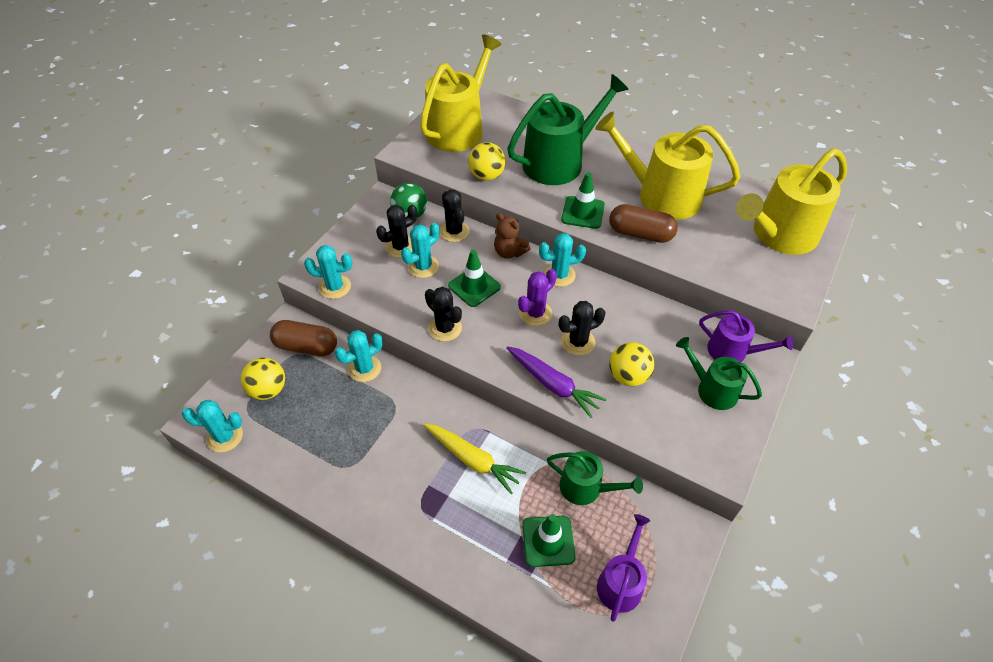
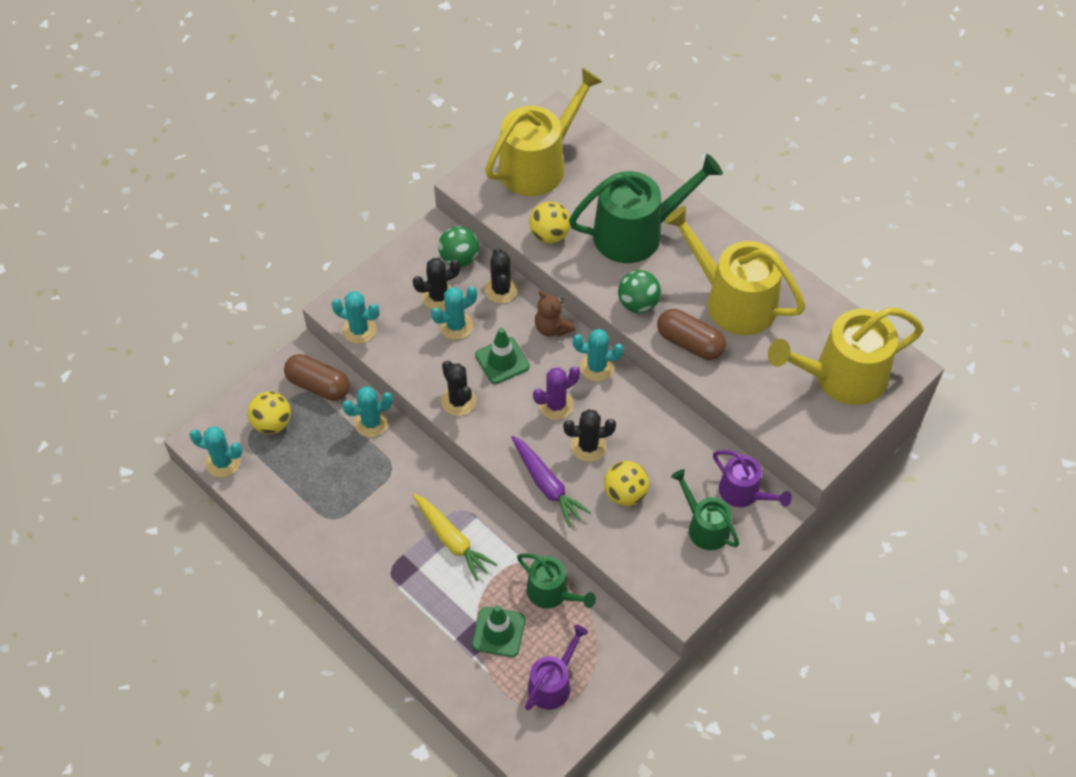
camera: 15 degrees right, 5 degrees up
green traffic cone [561,172,605,229] -> green ball [618,270,661,313]

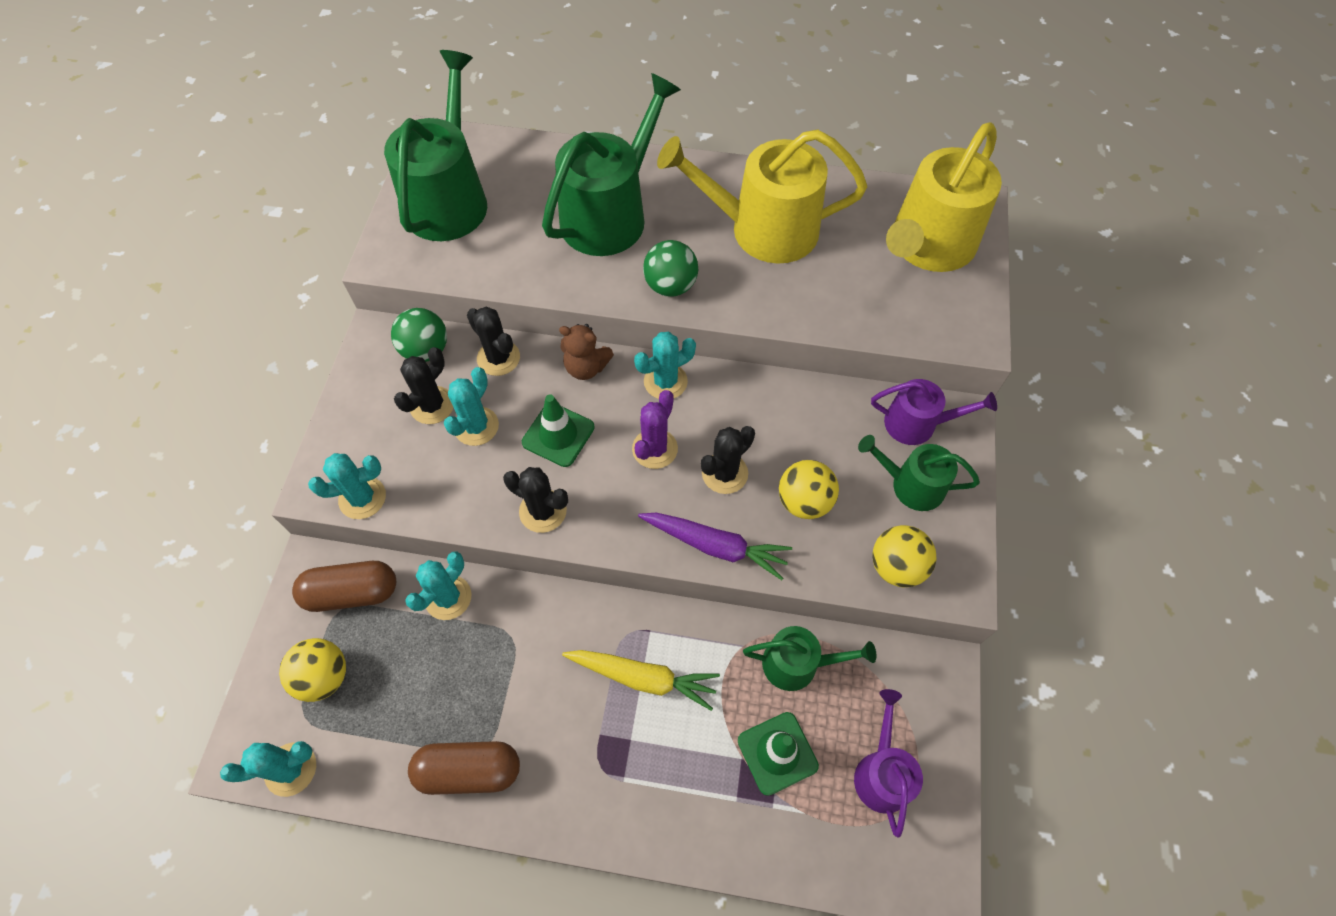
camera: 35 degrees left, 5 degrees up
yellow watering can [485,68,603,196] -> green watering can [384,50,487,241]
yellow ball [529,202,570,243] -> yellow ball moved to [872,525,937,587]
brown capsule [657,309,726,360] -> brown capsule moved to [408,741,520,795]

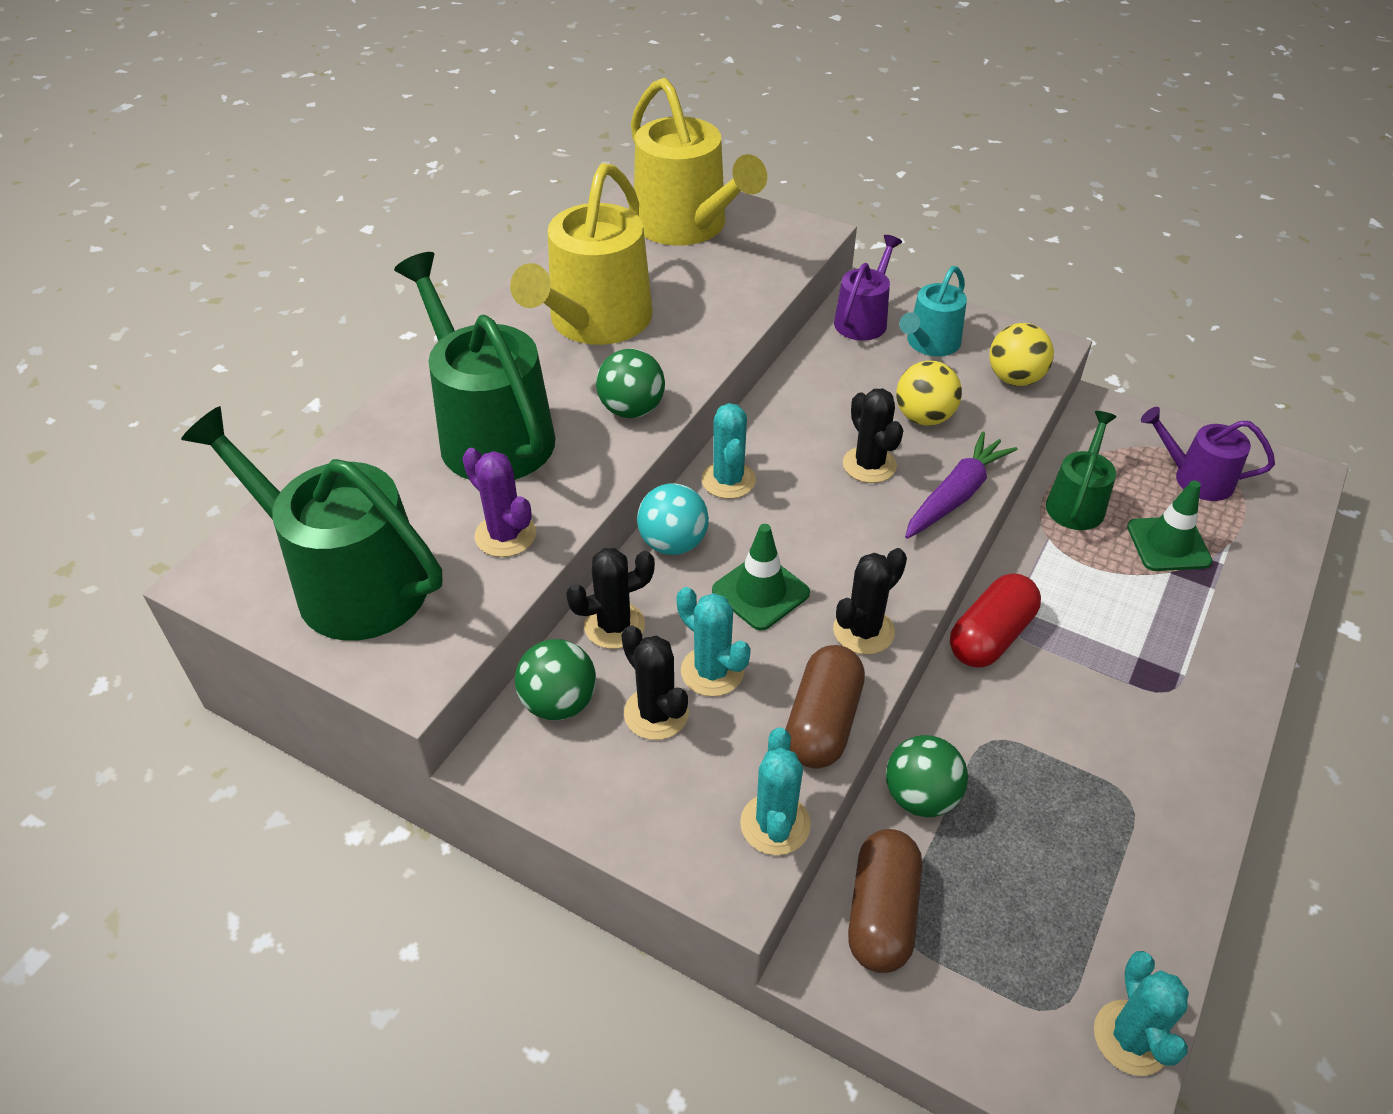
camera: 70 degrees left, 15 degrees down
yellow ball [279,638,346,702] -> none
turquoise cactus [405,552,471,620] -> green ball [886,735,968,817]
brown capsule [408,741,520,795] -> brown capsule moved to [785,645,865,769]
brown teddy bear [559,324,614,380] -> turquoise ball [637,483,709,555]
yellow carrot [562,650,720,711] -> none
purple cactus [632,390,678,469] -> purple cactus moved to [462,448,536,557]
green watering can [858,435,980,511] -> turquoise watering can [899,266,967,356]
none -> red capsule [950,573,1041,668]

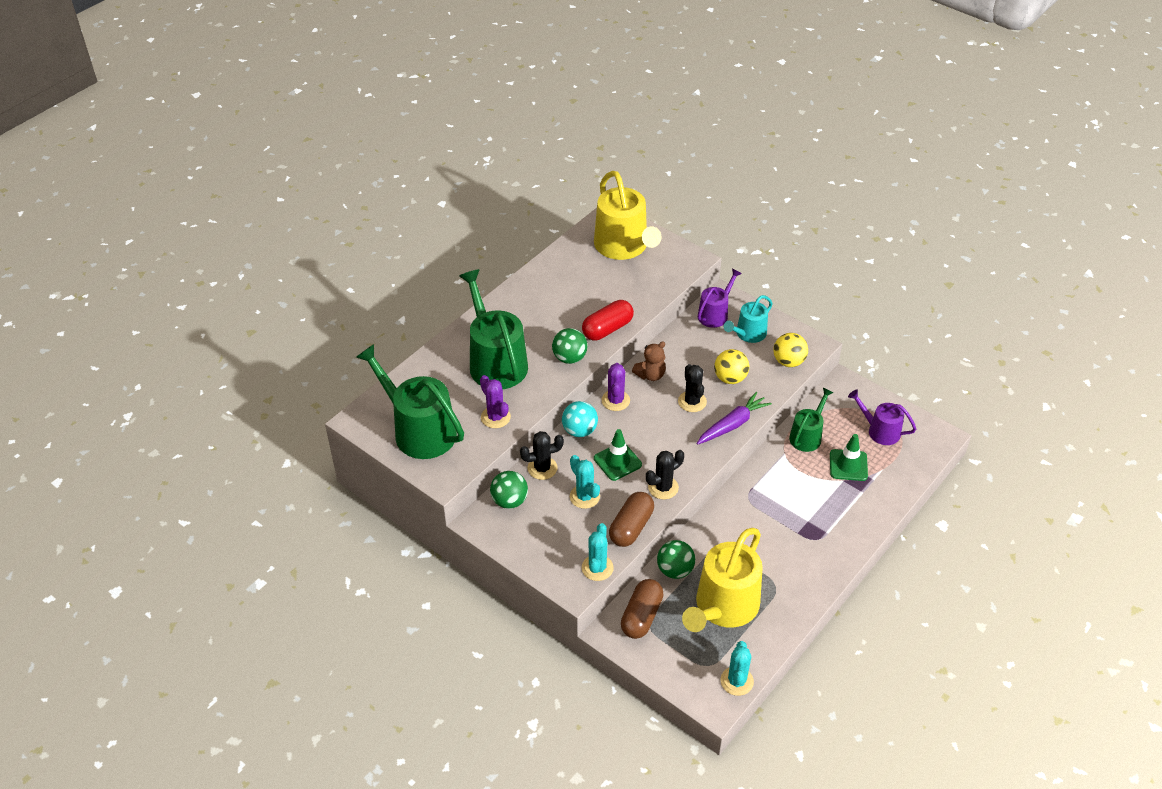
camera: 10 degrees right, 0 degrees up
yellow watering can [510,163,653,345] -> yellow watering can moved to [682,528,763,632]
black cactus [621,625,689,740] -> none
turquoise cactus [701,403,756,499] -> purple cactus [601,363,630,411]
red capsule [950,573,1041,668] -> red capsule moved to [582,300,634,341]
none -> brown teddy bear [632,341,666,381]

